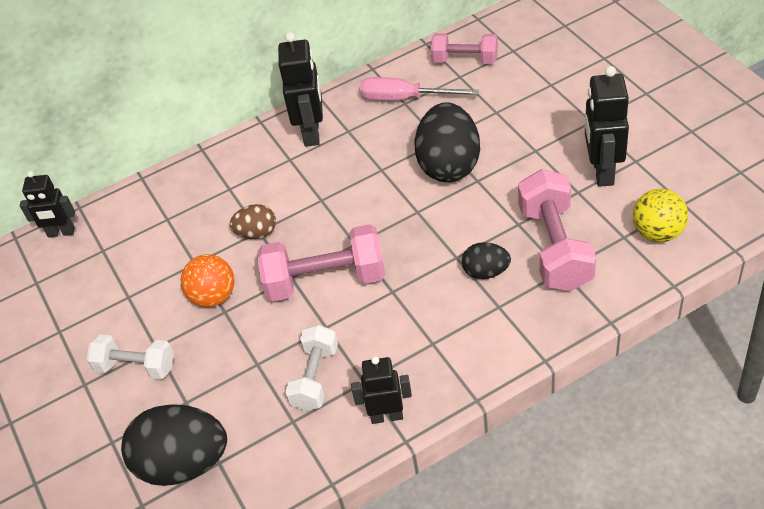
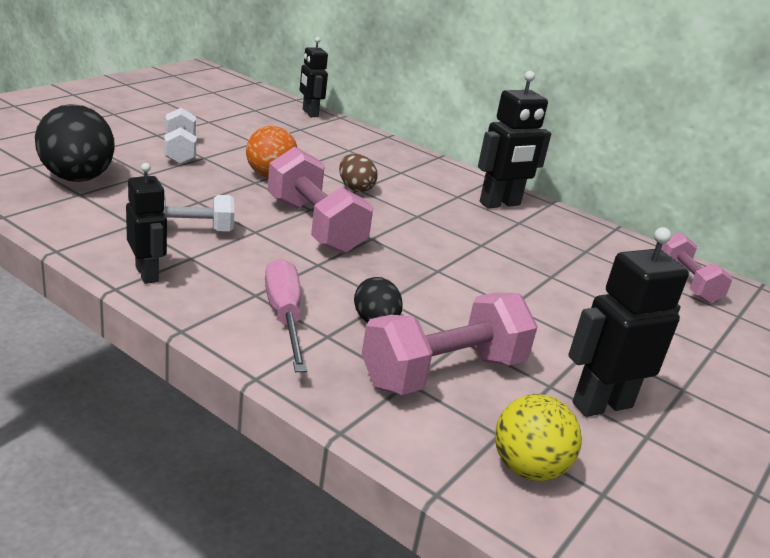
camera: 55 degrees right, 20 degrees down
pink screwdriver [360,77,479,101] -> pink screwdriver moved to [265,258,307,372]
black egg [414,102,480,182] -> none

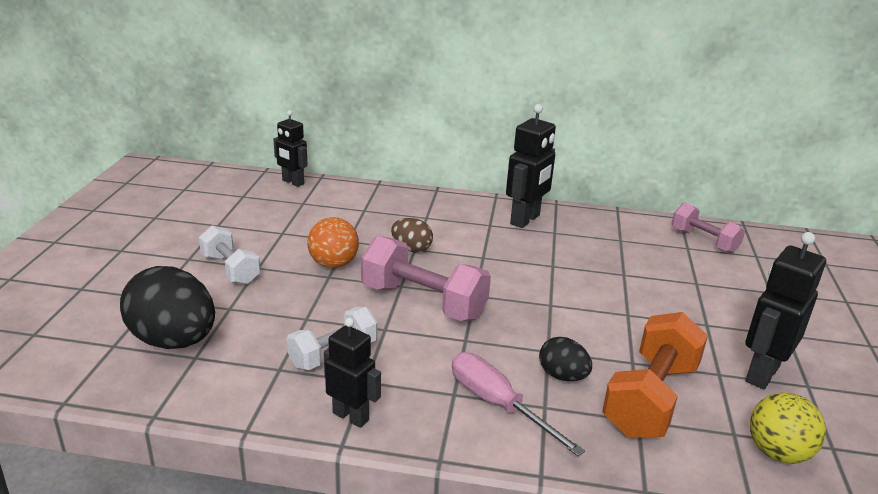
camera: 25 degrees left, 0 degrees up
pink dumbbell [362,293,538,395] -> orange dumbbell [602,312,708,438]

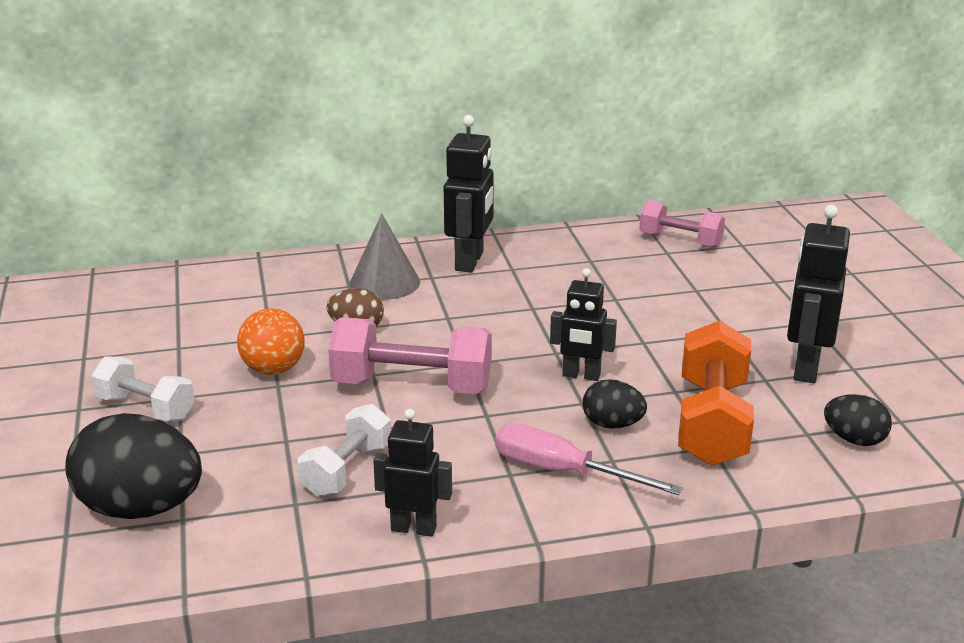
camera: 20 degrees left, 0 degrees up
black robot [274,110,307,187] -> black robot moved to [550,268,617,381]
yellow ball [750,393,826,464] -> black egg [824,394,892,446]
none -> grey cone [350,214,420,300]

